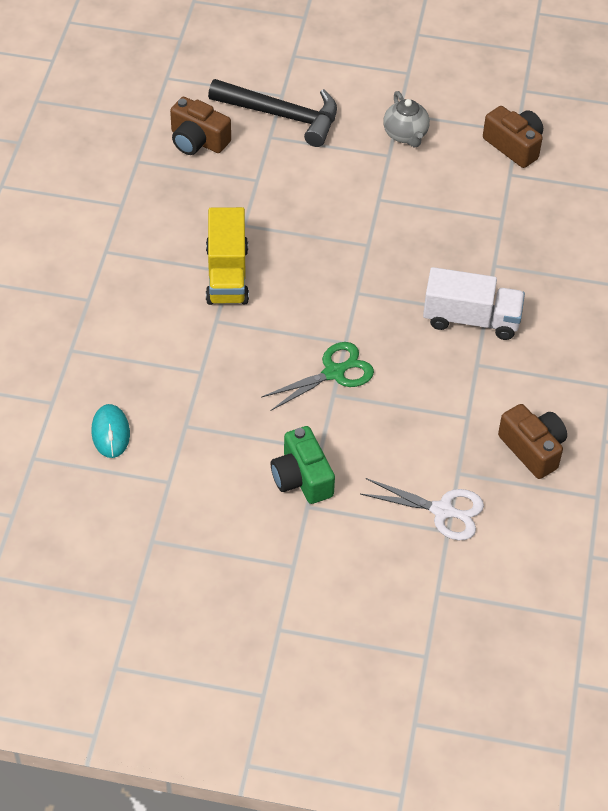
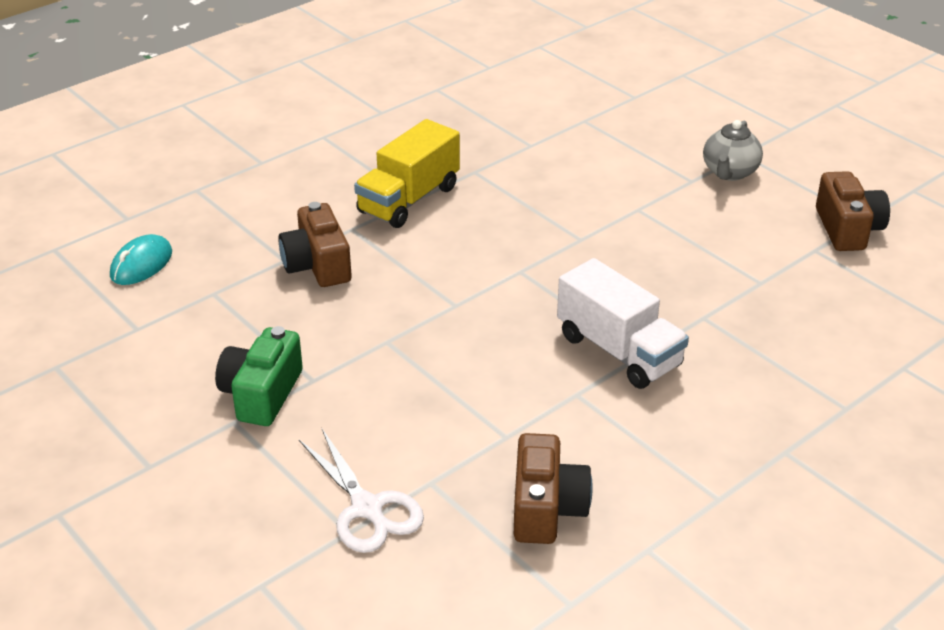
camera: 40 degrees right, 15 degrees down
brown camera [170,97,231,155] -> brown camera moved to [278,202,352,287]
black hammer [208,79,337,147] -> none
green scissors [262,342,374,411] -> none

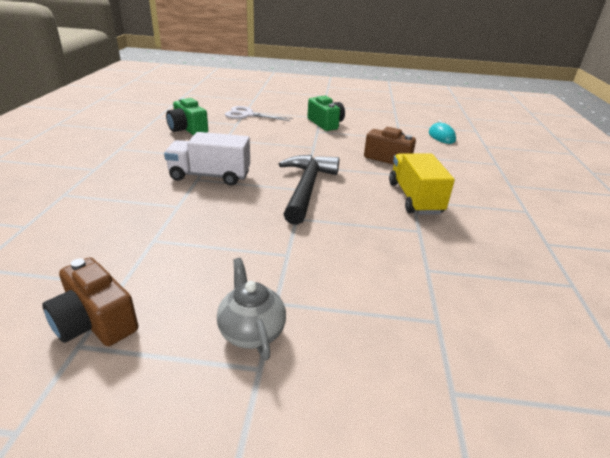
camera: 135 degrees right, 5 degrees down
brown camera [514,433,593,544] -> green camera [166,98,208,135]
none -> black hammer [279,155,339,225]

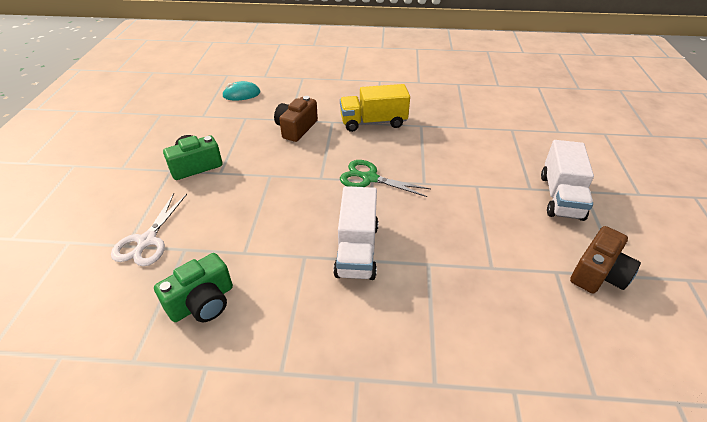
camera: 90 degrees left, 10 degrees up
grey teapot [217,258,286,360] -> white truck [541,140,594,221]
black hammer [279,155,339,225] -> green scissors [340,160,431,197]

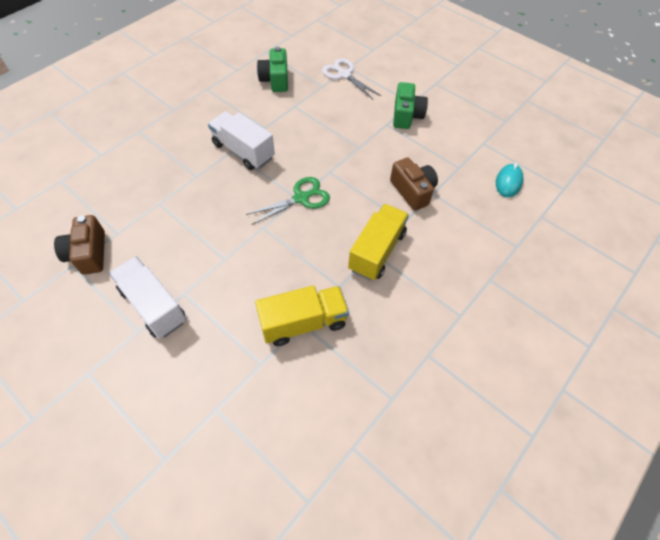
camera: 125 degrees right, 15 degrees up
none -> yellow truck [255,286,349,346]

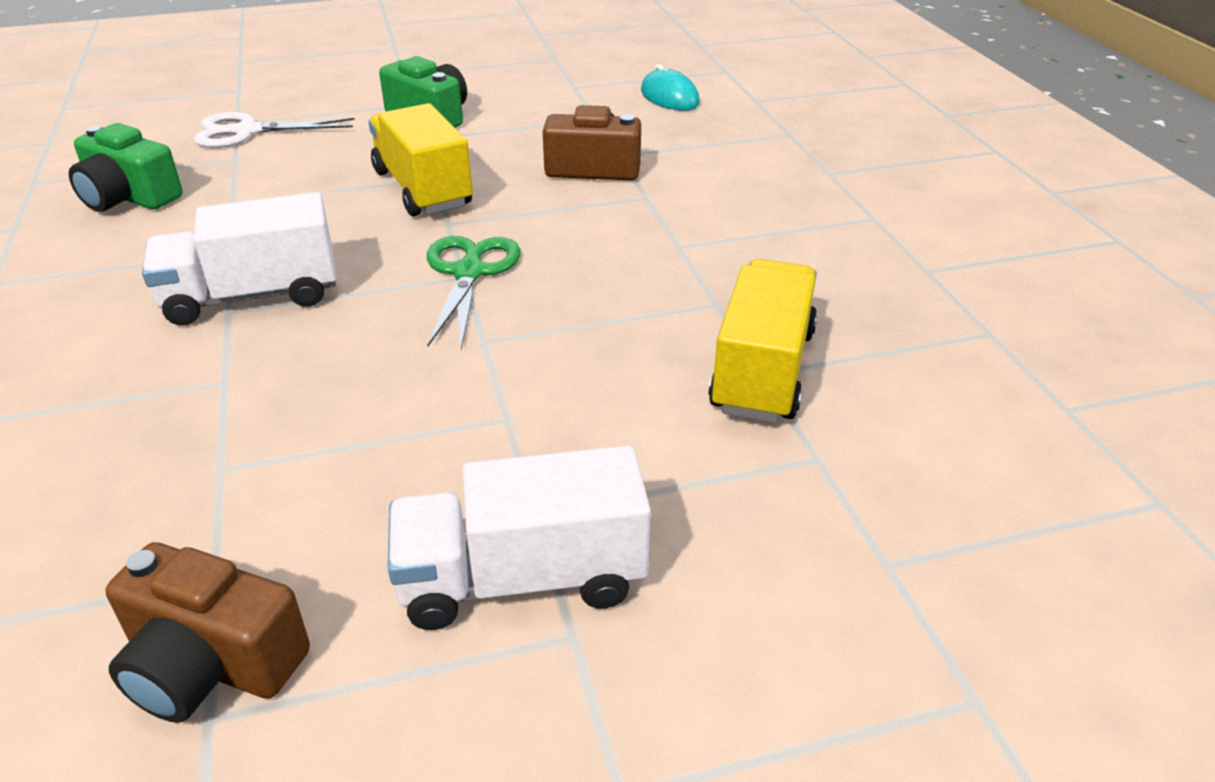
camera: 55 degrees left, 20 degrees down
yellow truck [348,204,409,281] -> yellow truck moved to [368,103,473,216]

